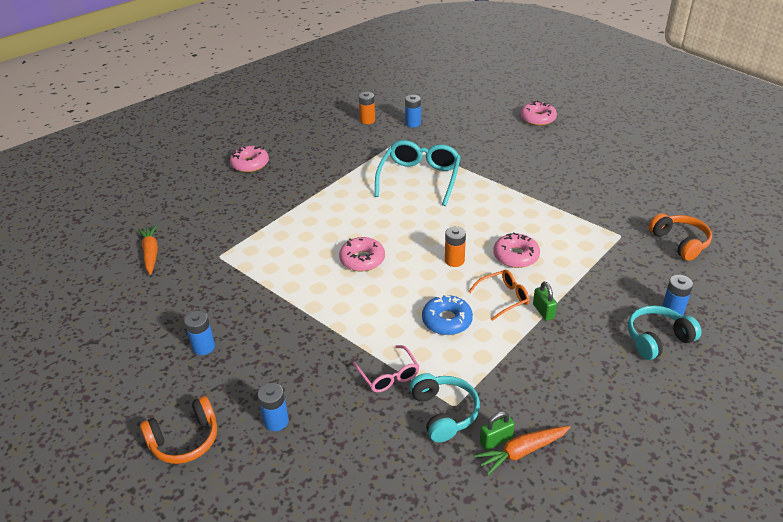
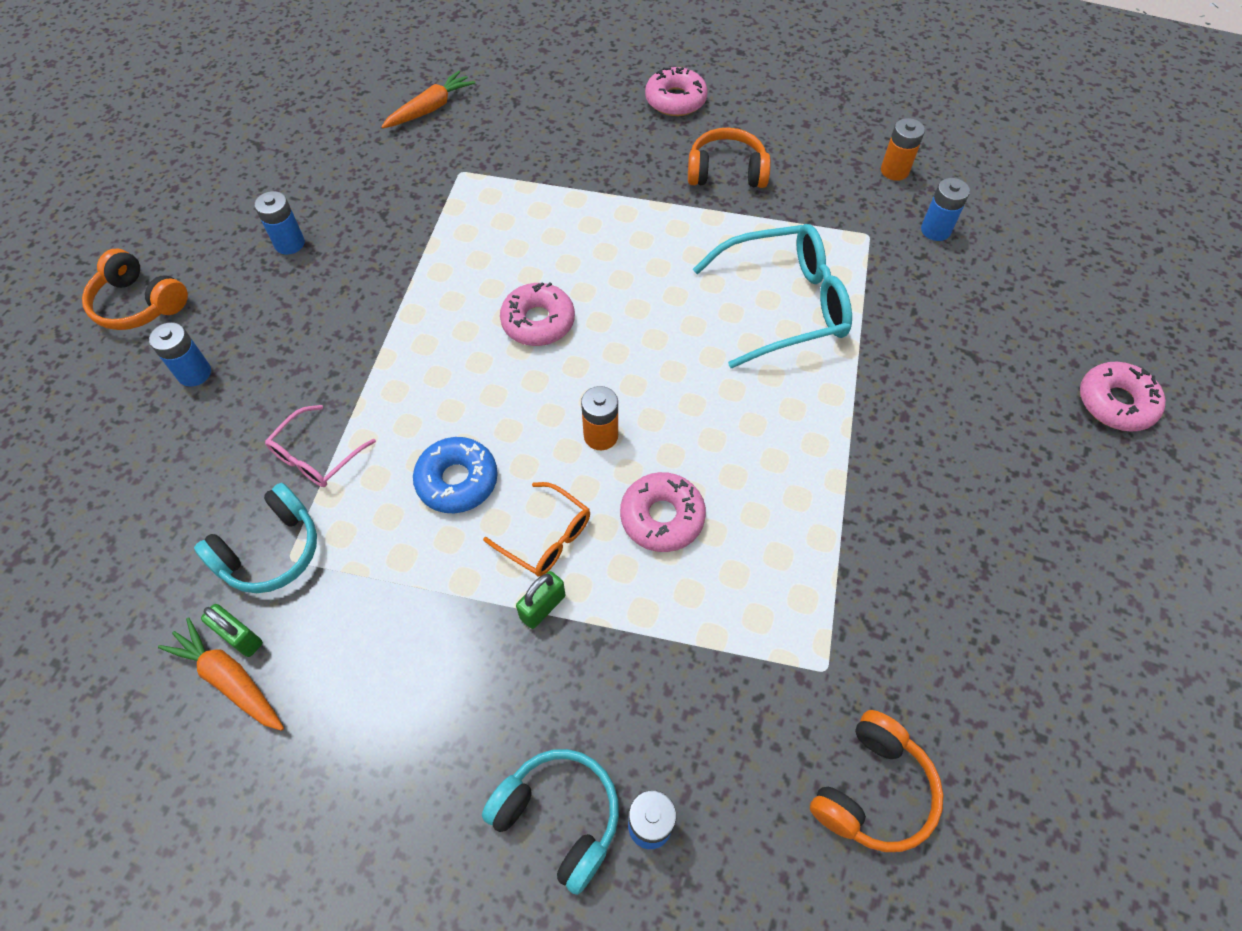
camera: 60 degrees right, 20 degrees up
none -> orange headphones [688,128,771,188]

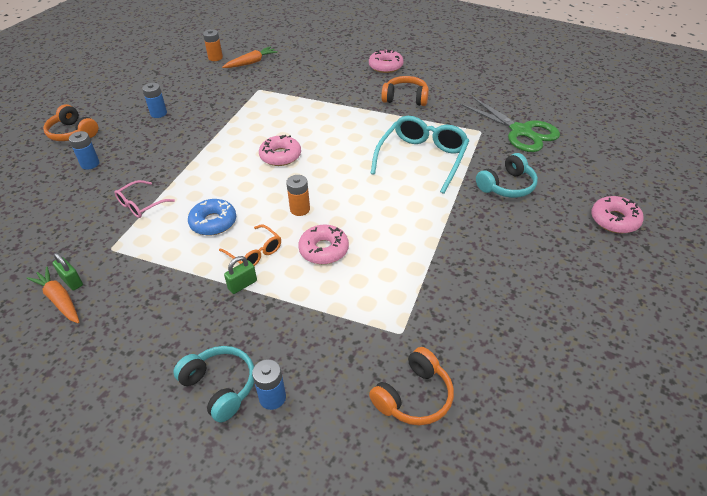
camera: 10 degrees right, 15 degrees down
turquoise headphones [194,483,317,593] -> turquoise headphones moved to [476,153,538,198]
turquoise glasses [693,224,852,368] -> turquoise glasses turned 60 degrees counterclockwise [371,116,469,194]
orange battery [881,118,925,181] -> orange battery moved to [203,29,223,61]
blue battery [921,178,970,241] -> green scissors [460,96,560,152]

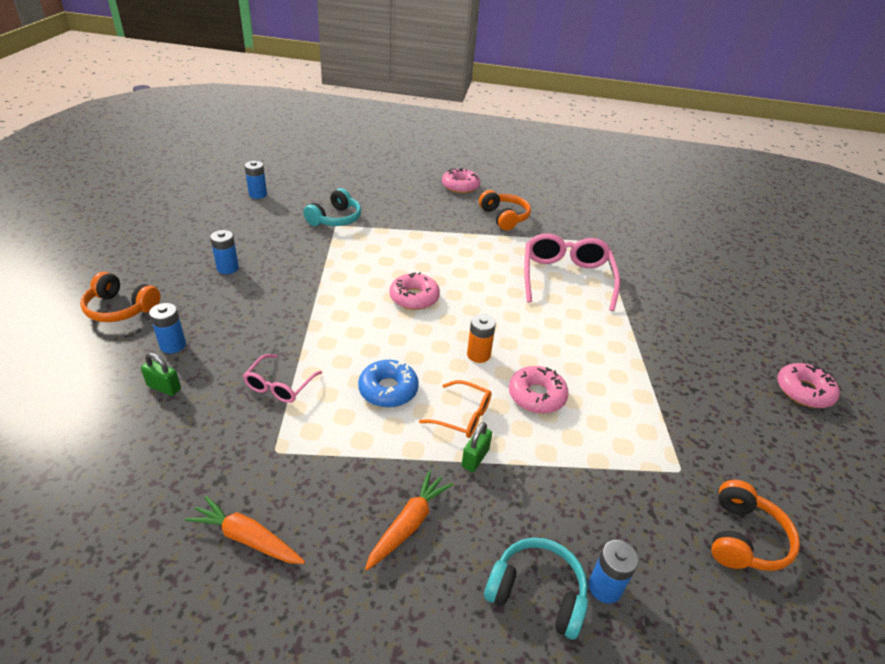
camera: 25 degrees left, 5 degrees down
green padlock [52,253,83,291] -> green padlock moved to [141,353,181,396]
orange battery [203,29,223,61] -> blue battery [244,161,267,199]
orange carrot [222,47,278,68] -> orange carrot moved to [365,470,453,571]
turquoise glasses [371,116,469,194] -> pink glasses [524,234,620,311]
orange headphones [381,76,429,106] -> orange headphones turned 75 degrees clockwise [479,190,531,230]
green scissors [460,96,560,152] -> none
turquoise headphones [476,153,538,198] -> turquoise headphones moved to [303,188,361,226]
pink donut [591,196,644,233] -> pink donut moved to [777,363,840,408]

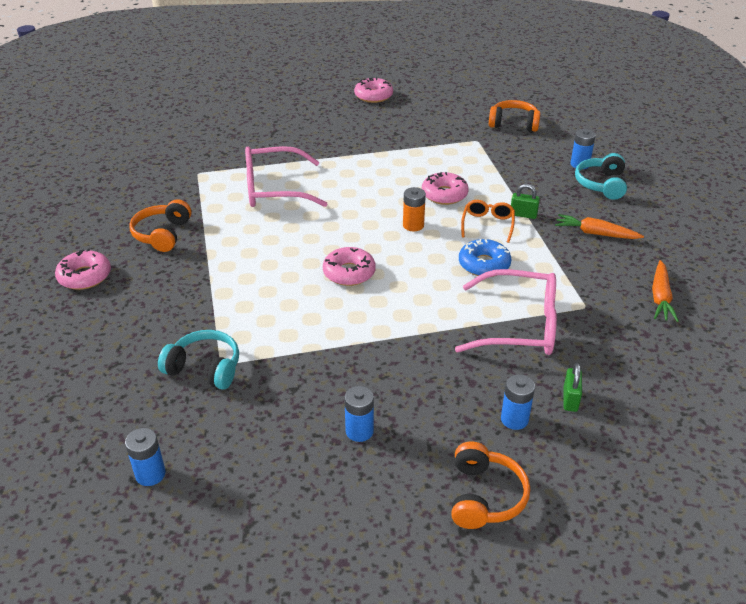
camera: 100 degrees left, 0 degrees up
pink glasses [243,354,322,403] -> pink glasses [455,269,557,355], size x1.86
orange headphones [479,190,531,230] -> orange headphones turned 45 degrees counterclockwise [129,199,191,252]

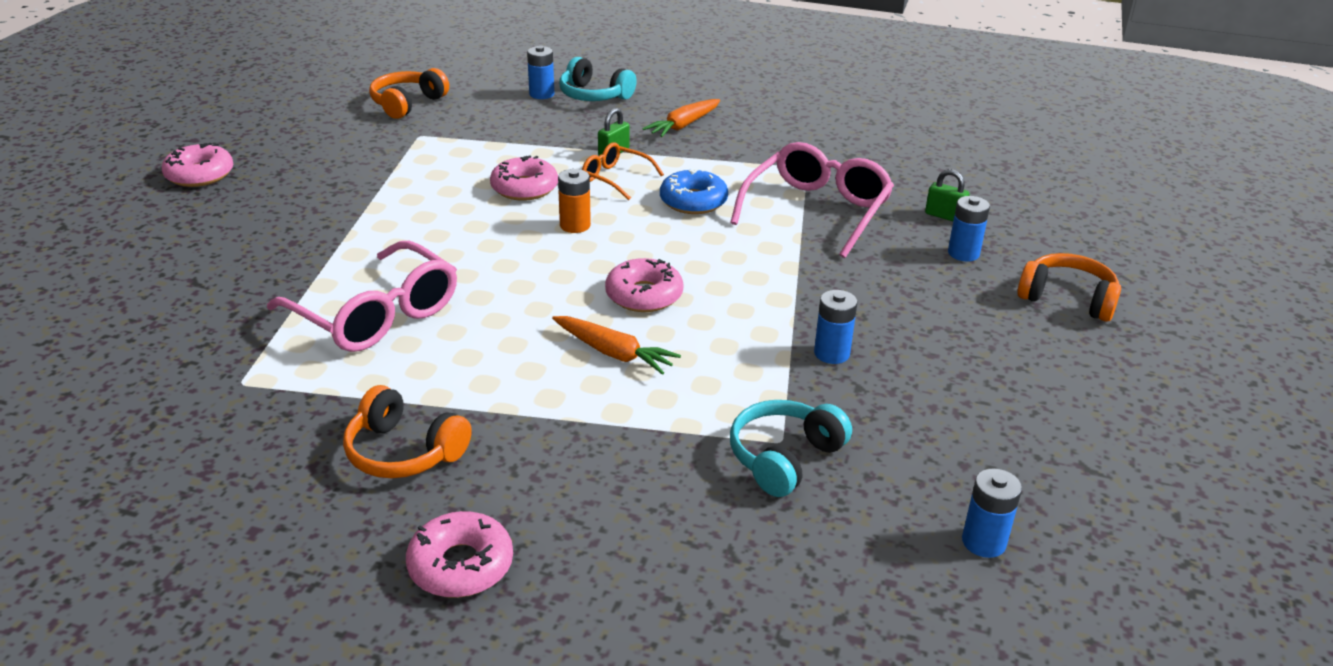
camera: 70 degrees left, 5 degrees down
pink glasses [245,146,328,207] -> pink glasses turned 60 degrees counterclockwise [267,241,457,352]
blue battery [344,386,374,442] -> blue battery moved to [814,290,857,364]
orange carrot [652,260,679,322] -> orange carrot moved to [552,316,681,375]

